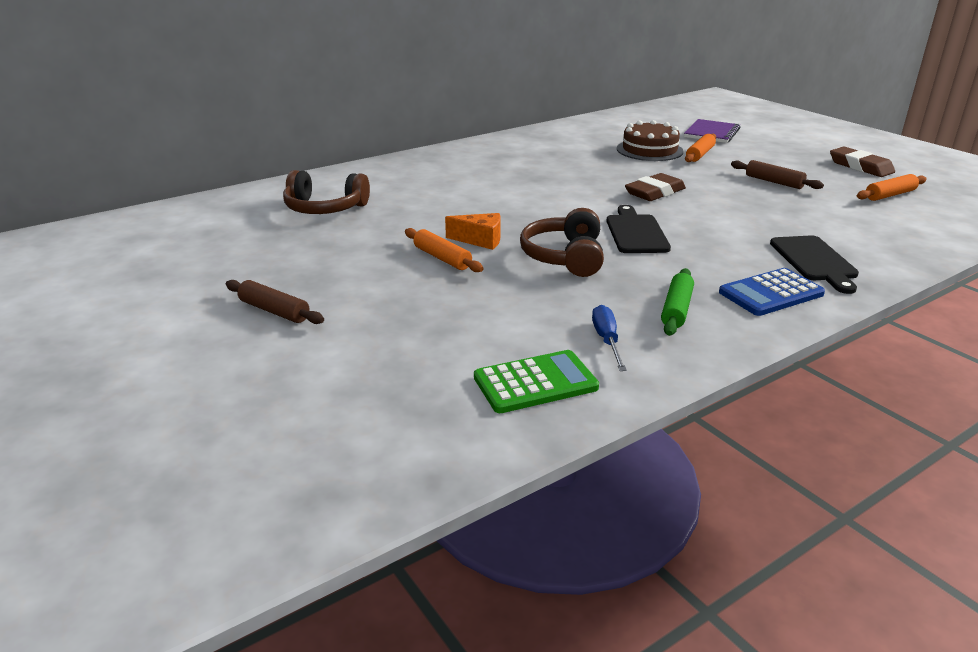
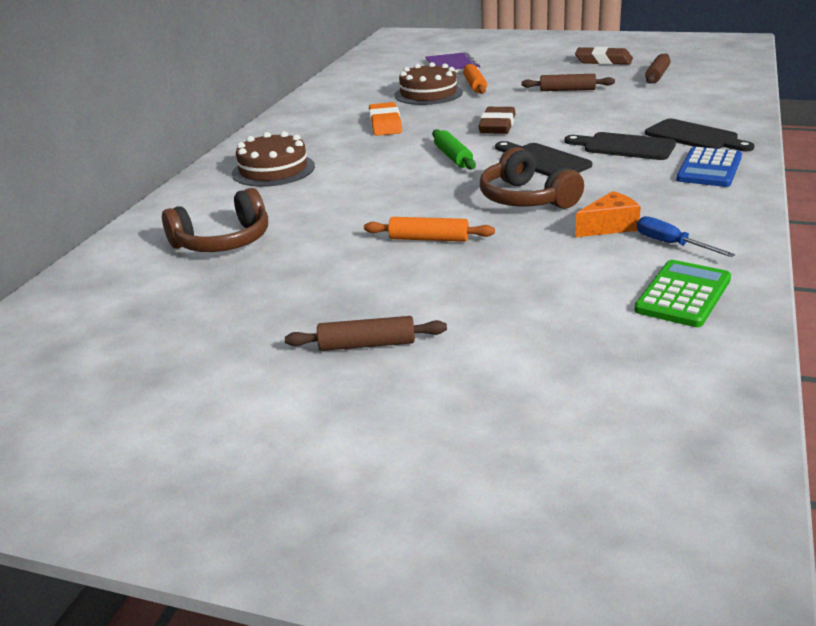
camera: 35 degrees left, 0 degrees up
orange cheese [445,213,501,250] -> orange cheese moved to [575,191,641,237]
green rolling pin [661,268,694,336] -> green rolling pin moved to [432,129,476,170]
orange rolling pin [857,174,927,201] -> brown rolling pin [645,54,670,84]
none -> brown cake [232,131,315,187]
none -> orange eraser [369,102,402,136]
none -> black cutting board [564,132,676,160]

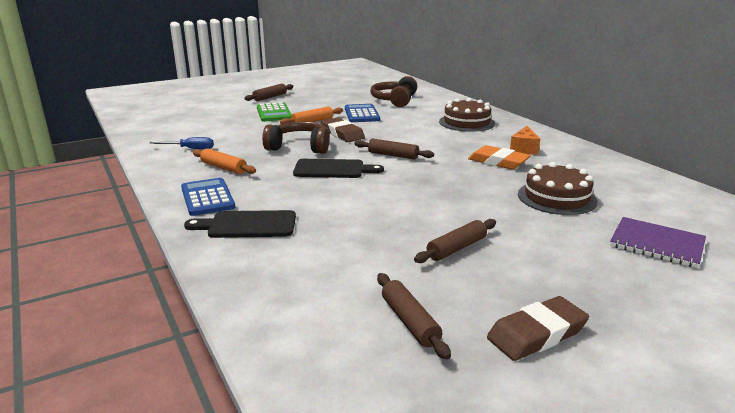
camera: 130 degrees right, 5 degrees down
green rolling pin [432,129,476,170] -> brown rolling pin [354,138,434,160]
orange rolling pin [463,64,487,94] -> orange rolling pin moved to [193,149,256,174]
brown eraser [478,107,516,134] -> brown eraser moved to [321,117,365,142]
black cutting board [564,132,676,160] -> none
orange cheese [575,191,641,237] -> orange cheese moved to [510,126,540,155]
green calculator [634,260,731,327] -> green calculator moved to [257,102,292,122]
none -> blue calculator [345,104,380,122]

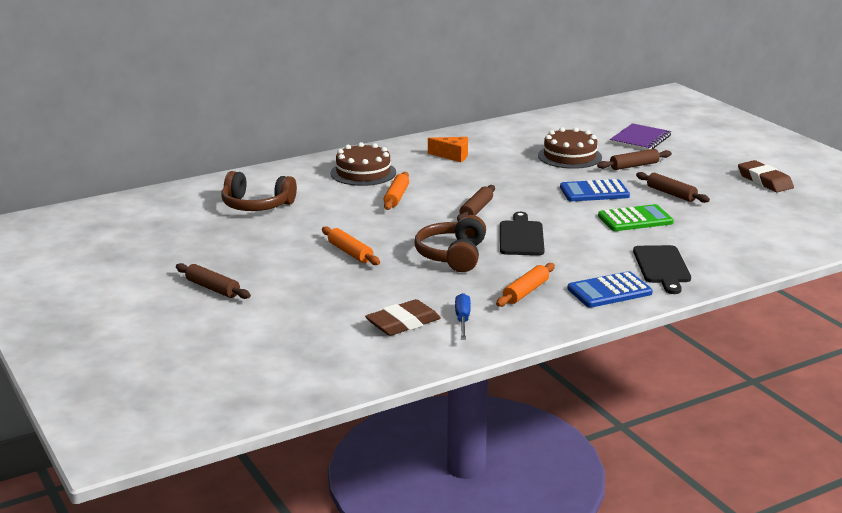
camera: 90 degrees left, 0 degrees up
green calculator [257,102,292,122] -> green calculator moved to [598,204,674,231]
brown eraser [321,117,365,142] -> brown eraser moved to [365,299,441,336]
blue calculator [345,104,380,122] -> blue calculator moved to [560,179,630,201]
brown rolling pin [377,273,451,359] -> brown rolling pin moved to [597,149,672,170]
orange eraser [468,145,531,170] -> none
none -> orange rolling pin [383,172,409,210]

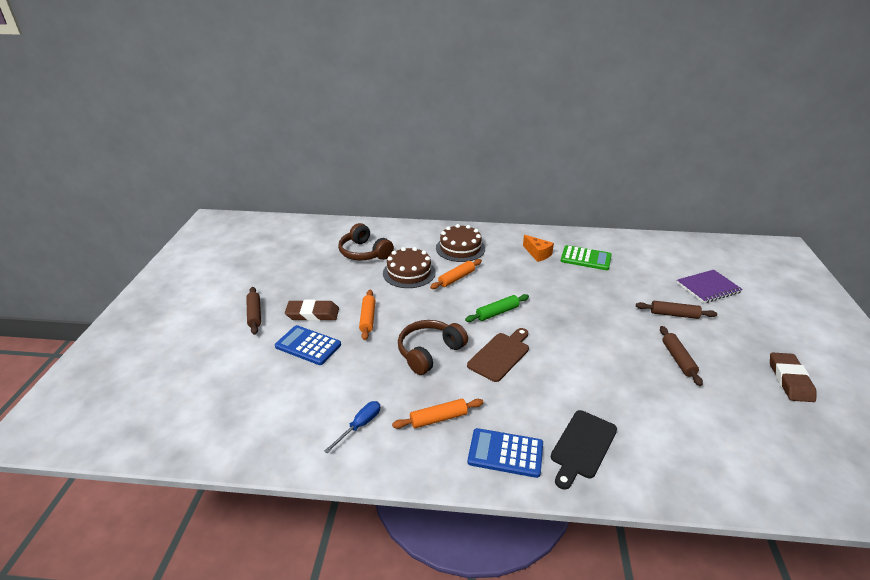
camera: 35 degrees right, 10 degrees up
brown eraser [365,299,441,336] -> brown eraser moved to [285,300,339,321]
brown rolling pin [457,185,495,221] -> green rolling pin [465,294,529,322]
black cutting board [500,212,545,255] -> brown cutting board [467,328,529,382]
brown cake [538,127,602,169] -> brown cake moved to [383,247,436,288]
blue calculator [560,179,630,201] -> blue calculator moved to [275,325,341,365]
green calculator [598,204,674,231] -> green calculator moved to [561,245,612,270]

